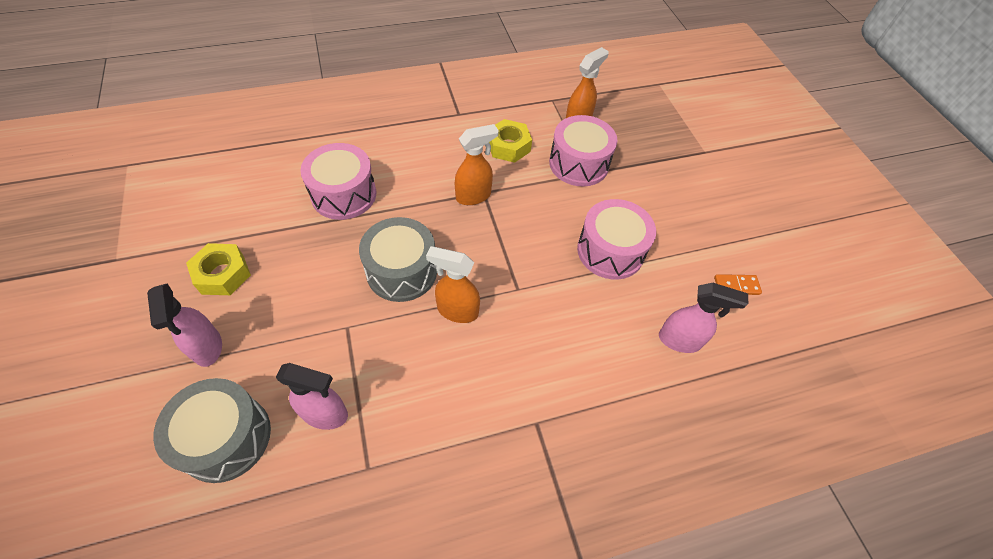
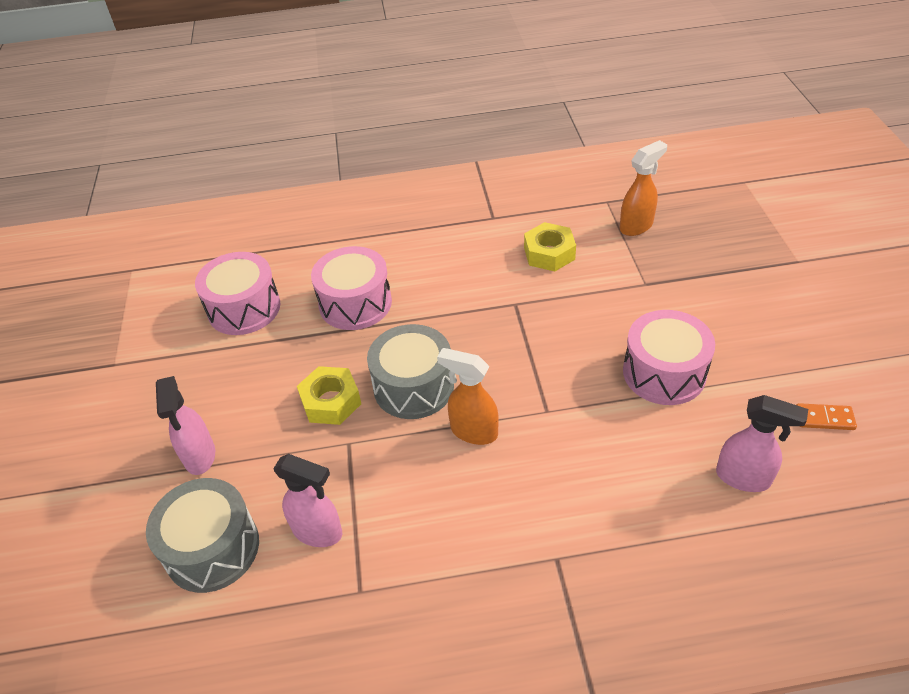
camera: 15 degrees right, 10 degrees down
yellow nut [186,243,251,295] -> yellow nut moved to [297,366,361,425]
orange spray bottle [455,124,499,205] -> none
pink drum [549,115,617,187] -> pink drum moved to [195,252,281,335]

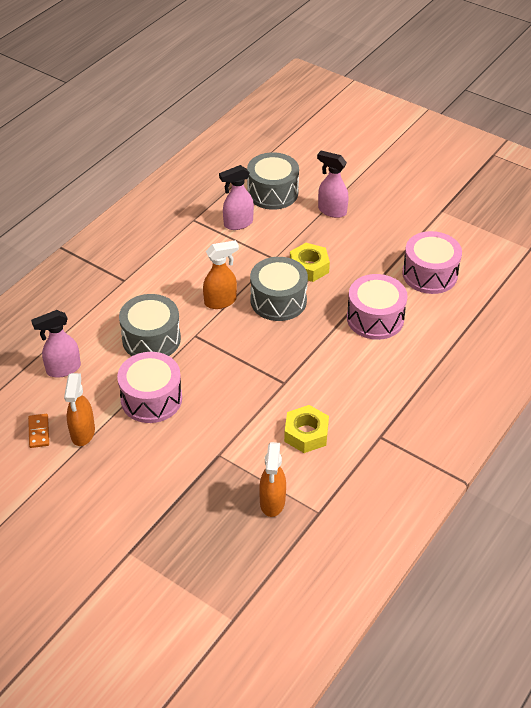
camera: 130 degrees right, 0 degrees up
orange domino [796,403,857,430] -> orange domino turned 60 degrees counterclockwise [28,414,49,448]
none -> orange spray bottle [64,373,95,446]
none -> grey drum [119,294,181,356]

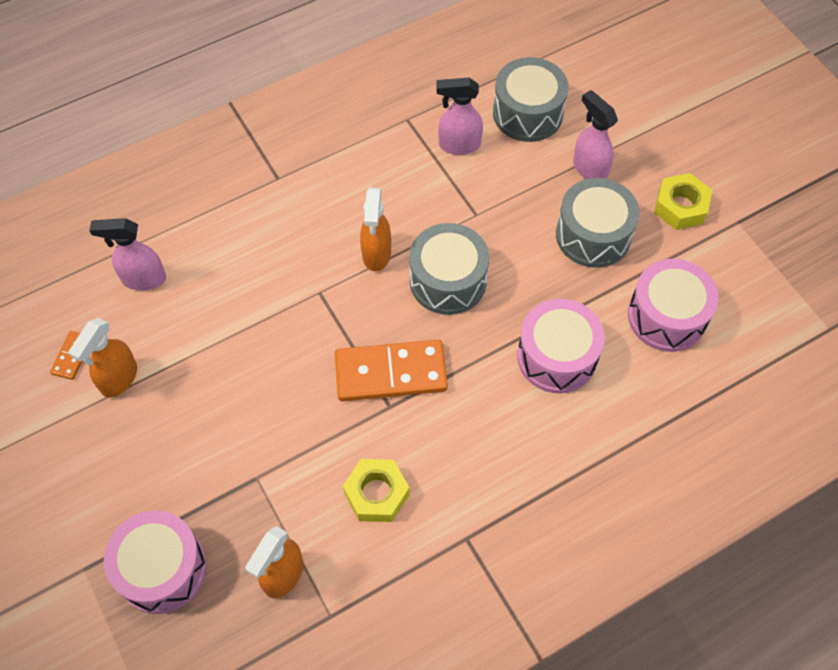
camera: 25 degrees right, 15 degrees up
pink drum [117,352,182,423] -> pink drum moved to [104,511,206,614]
grey drum [119,294,181,356] -> grey drum moved to [556,178,640,268]
orange spray bottle [203,240,239,309] -> orange spray bottle turned 90 degrees clockwise [360,188,391,271]
yellow nut [290,243,330,282] -> yellow nut moved to [654,173,712,230]
none -> orange domino [335,340,448,401]

